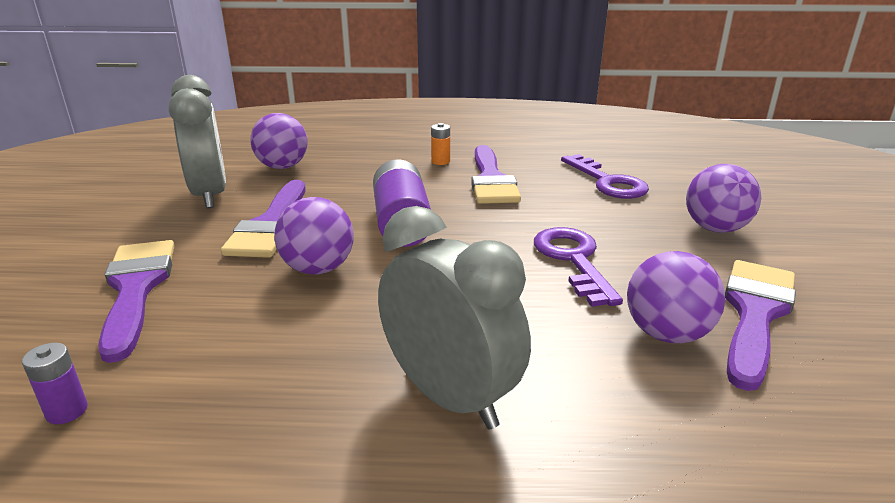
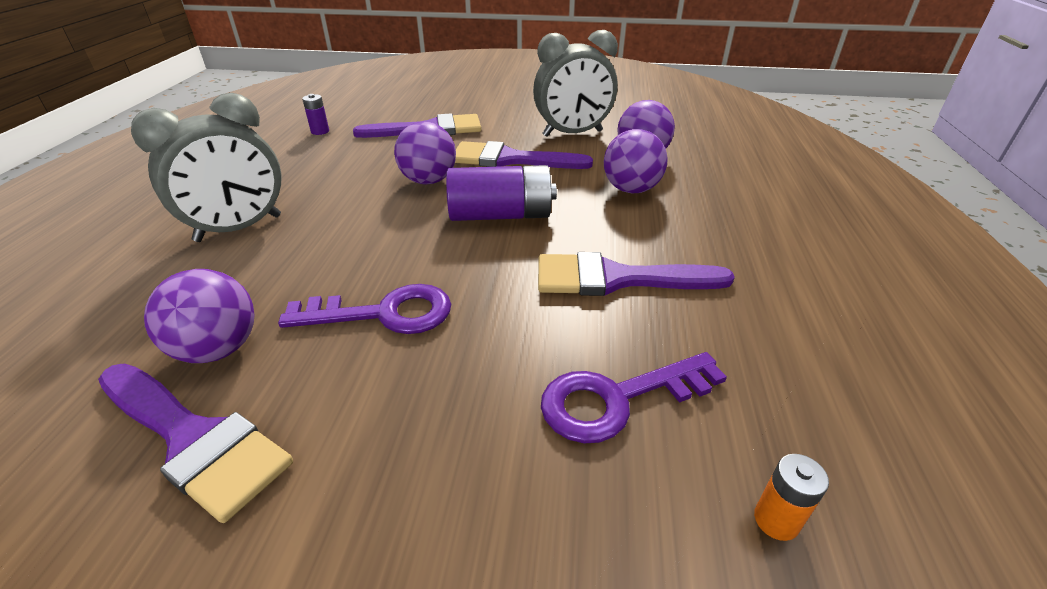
camera: 95 degrees right, 10 degrees up
orange battery [431,123,450,165] -> orange battery moved to [754,454,829,541]
purple ball [686,164,761,233] -> purple ball moved to [604,129,667,193]

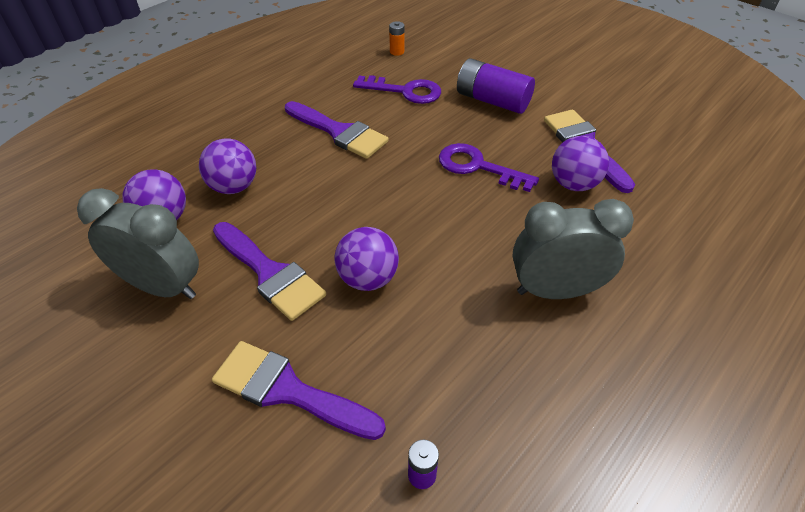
camera: 145 degrees left, 10 degrees up
purple battery [446,165,557,221] -> purple battery moved to [457,58,535,114]

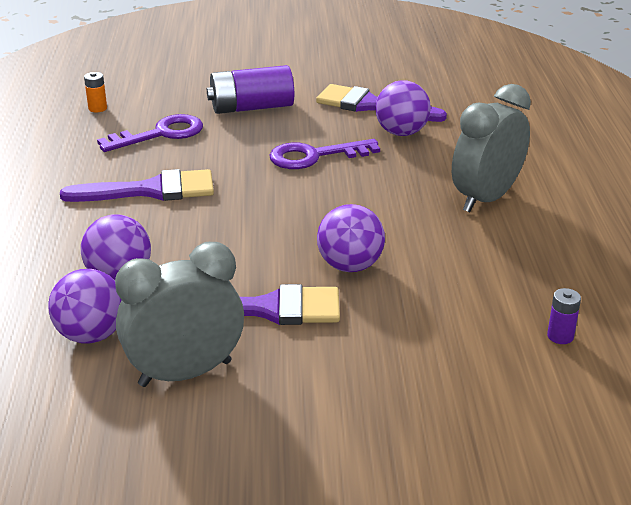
camera: 45 degrees left, 15 degrees down
purple brush [212,341,386,440] -> none

